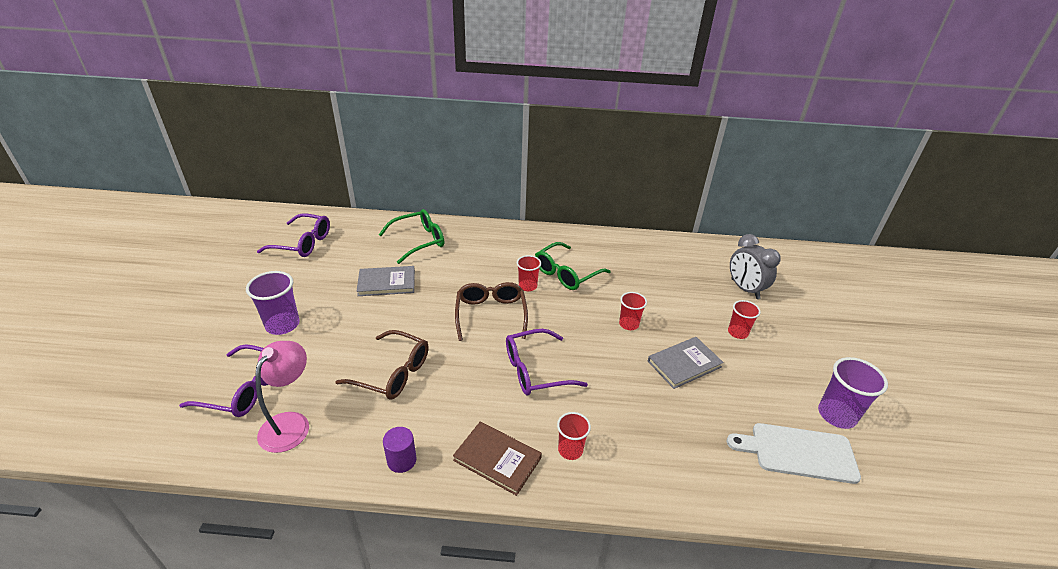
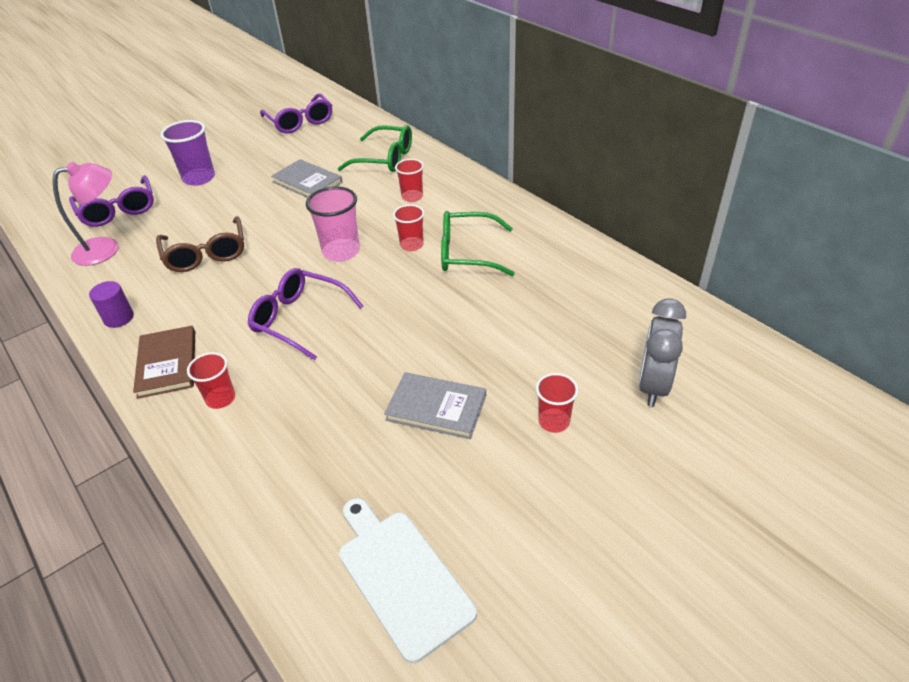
camera: 50 degrees right, 5 degrees up
brown glasses [455,282,528,341] -> pink cup [306,186,360,262]
red cup [619,292,647,330] -> red cup moved to [395,159,424,202]
purple cup [818,357,888,429] -> none

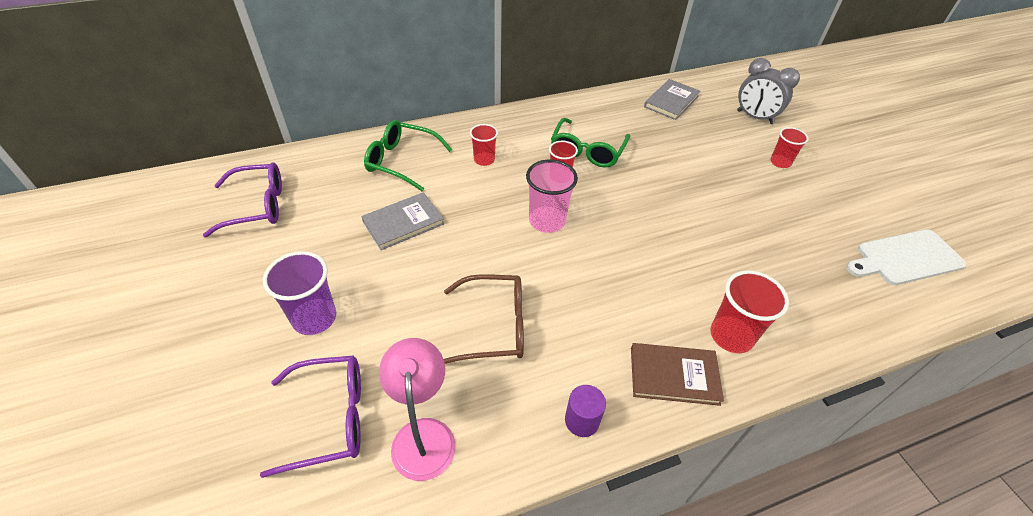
camera: 75 degrees left, 5 degrees up
red cup [187,352,235,409] -> red cup [711,270,789,353], size x1.58
purple glasses [248,268,363,360] -> none
green glasses [338,125,412,172] -> green glasses turned 105 degrees counterclockwise [364,120,452,191]
grey book [384,372,486,439] -> grey book moved to [644,79,700,120]

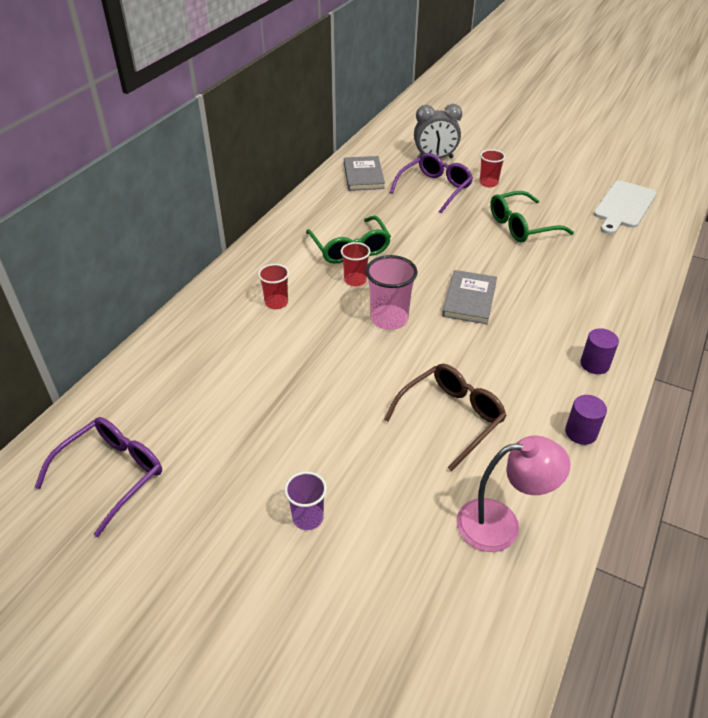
camera: 40 degrees left, 5 degrees down
purple glasses [260,355,361,478] -> purple glasses moved to [390,153,473,213]
purple cup [263,251,336,335] -> purple cup [284,471,327,530], size x0.63
grey book [361,192,444,250] -> grey book moved to [442,270,497,324]
green glasses [364,120,452,191] -> green glasses moved to [490,191,574,242]
pink lamp [379,338,456,481] -> pink lamp turned 135 degrees clockwise [457,436,570,552]
brown book [631,343,724,406] -> purple cylinder [580,328,619,374]
red cup [711,270,789,353] -> none

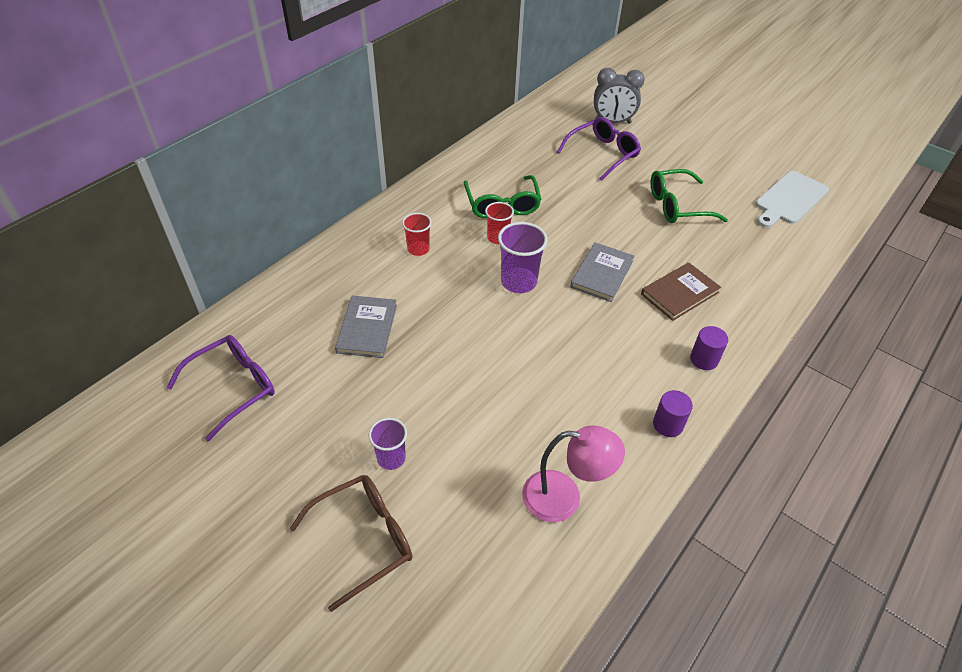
camera: 10 degrees right, 5 degrees up
grey book [344,156,385,191] -> grey book moved to [335,296,397,358]
pink cup [366,255,418,330] -> purple cup [498,222,548,293]
brown glasses [384,364,507,471] -> brown glasses moved to [289,475,413,612]
red cup [479,149,506,187] -> none
none -> brown book [641,263,721,321]

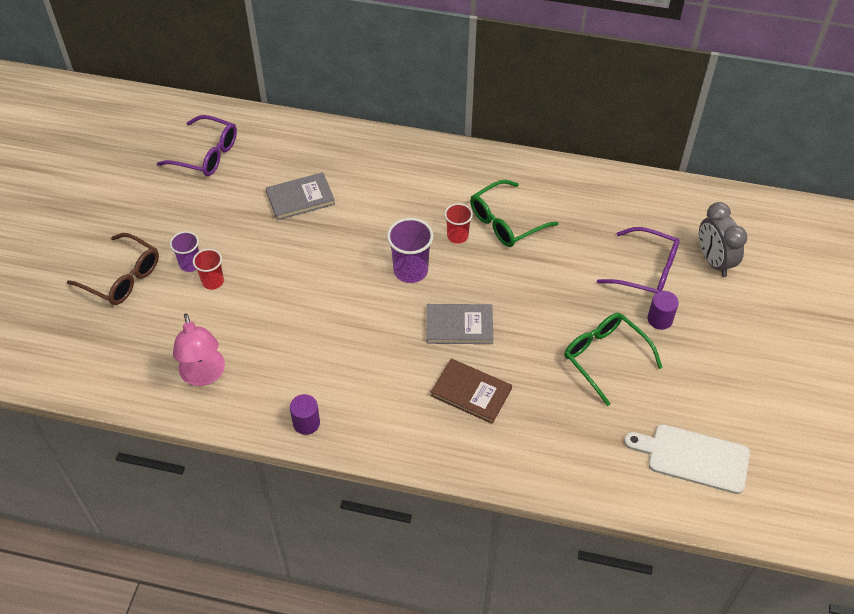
camera: 65 degrees right, 5 degrees up
red cup [402,213,432,256] -> red cup moved to [193,249,224,290]
purple cylinder [690,326,728,370] -> purple cylinder moved to [647,291,679,330]

